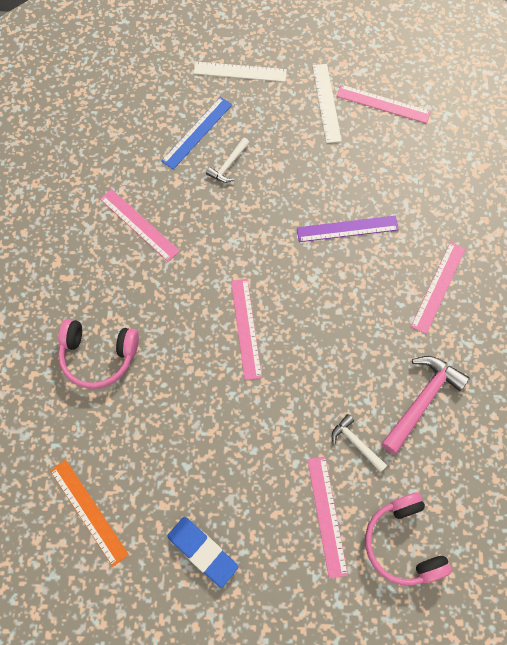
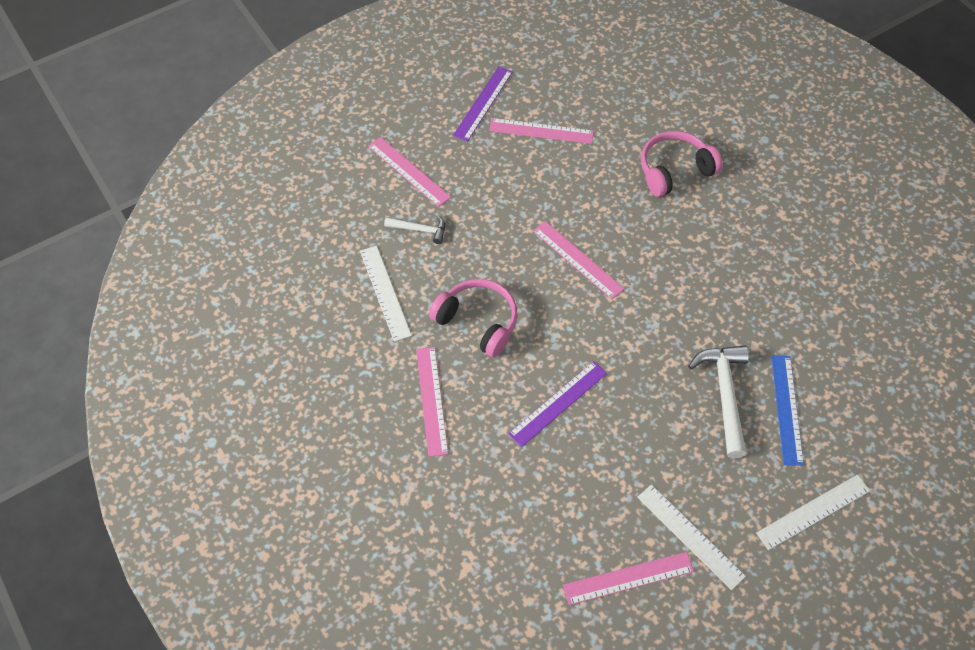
camera: 145 degrees right, 10 degrees down
orange ruler [50,460,129,567] -> none
pink ruler [100,189,180,262] -> pink ruler moved to [489,118,594,144]
blue eraser [167,517,238,587] -> purple ruler [453,66,513,142]
white hammer [206,137,250,183] -> white hammer [688,345,749,458], size x1.77
pink headphones [365,492,452,586] -> pink headphones moved to [429,279,518,358]
pink hammer [381,356,470,454] -> white ruler [360,246,412,342]

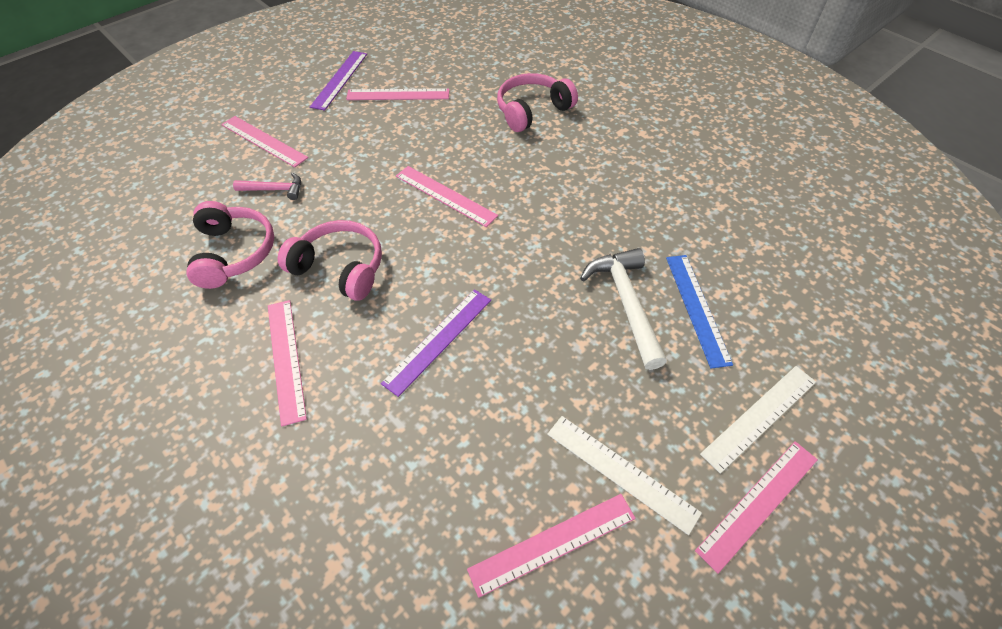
camera: 10 degrees left, 5 degrees down
white ruler [360,246,412,342] -> pink headphones [186,201,274,289]
white hammer [384,215,445,244] -> pink hammer [233,172,301,200]
none -> pink ruler [695,441,818,574]

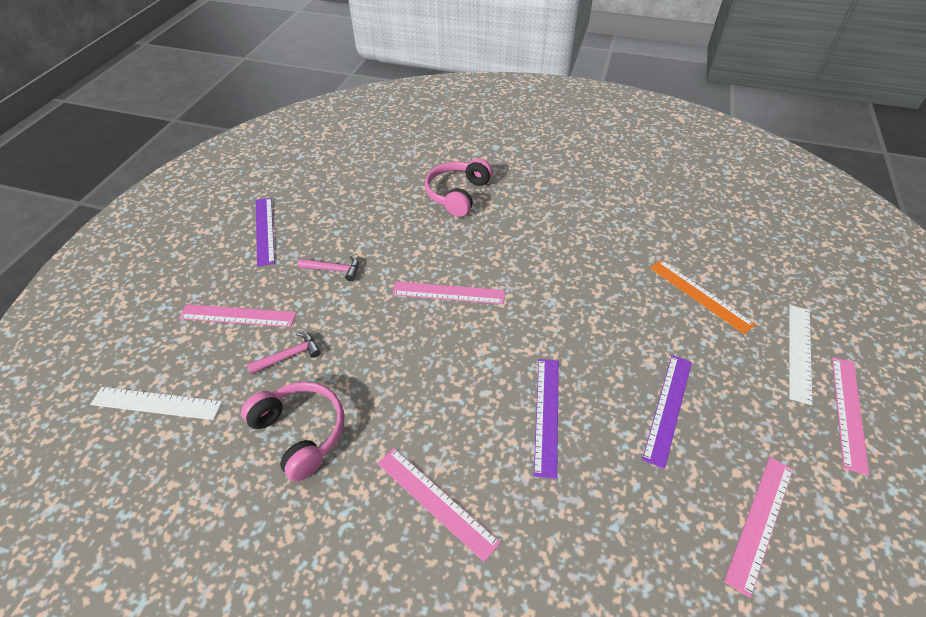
camera: 30 degrees left, 5 degrees down
pink headphones [278,220,382,301] -> none
pink ruler [346,88,449,100] -> none
white ruler [547,416,702,535] -> white ruler moved to [90,387,222,420]
white hammer [580,248,667,370] -> none
blue ruler [666,255,733,368] -> orange ruler [650,260,755,334]
none -> pink hammer [298,255,358,281]
none -> purple ruler [642,355,692,469]

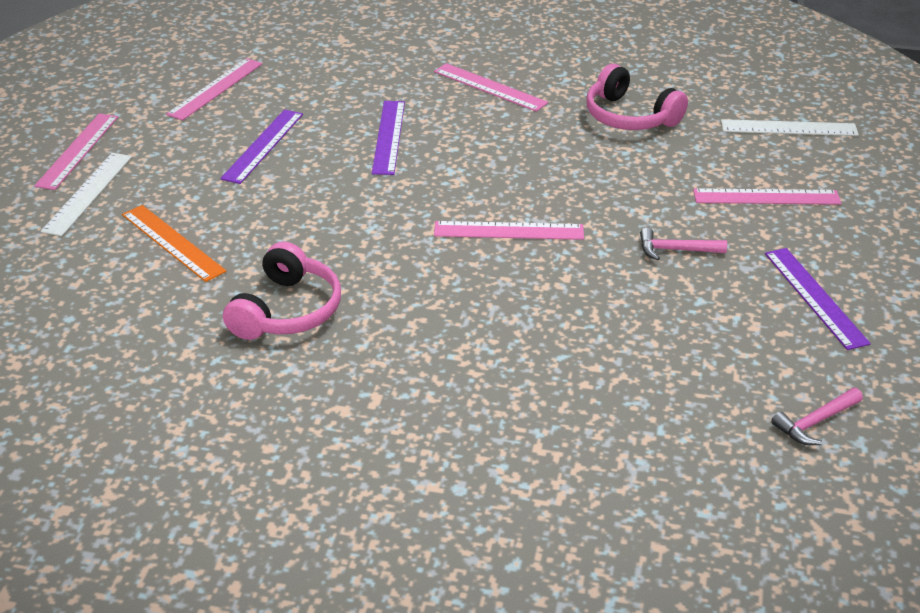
camera: 175 degrees right, 10 degrees down
pink hammer [247,332,321,374] -> pink hammer moved to [771,388,863,445]
pink headphones [425,158,492,217] -> pink headphones moved to [223,241,341,340]

